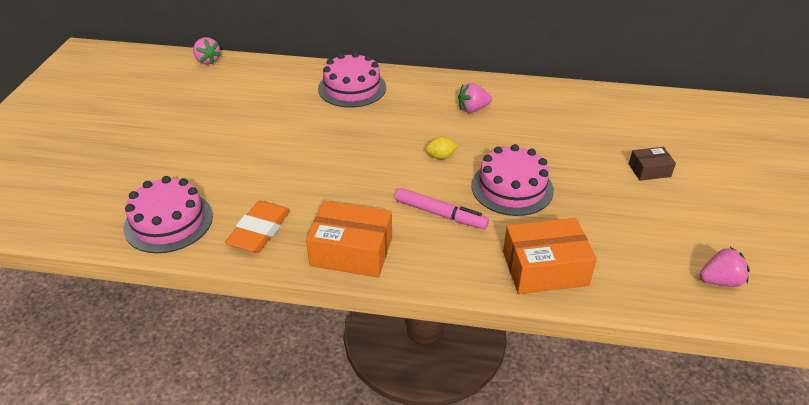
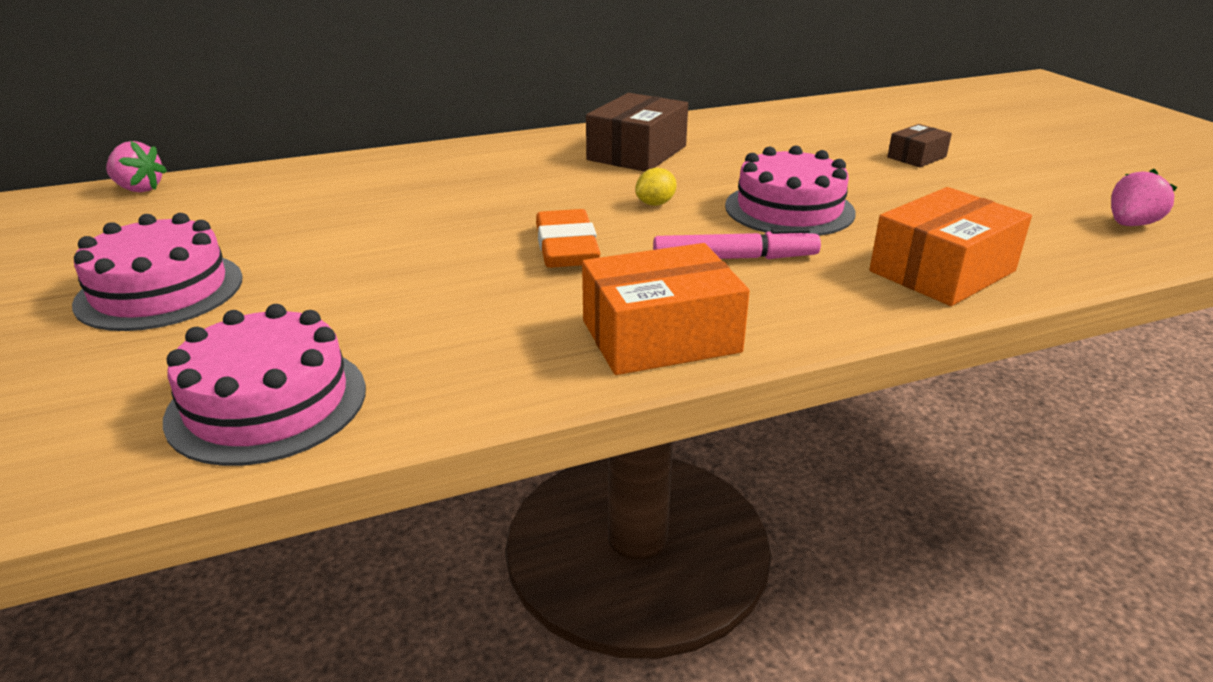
camera: 30 degrees left, 10 degrees down
orange eraser [225,201,290,253] -> orange eraser moved to [536,209,601,268]
pink cake [318,52,386,108] -> pink cake moved to [72,213,242,331]
pink strawberry [458,83,492,113] -> brown box [586,93,688,172]

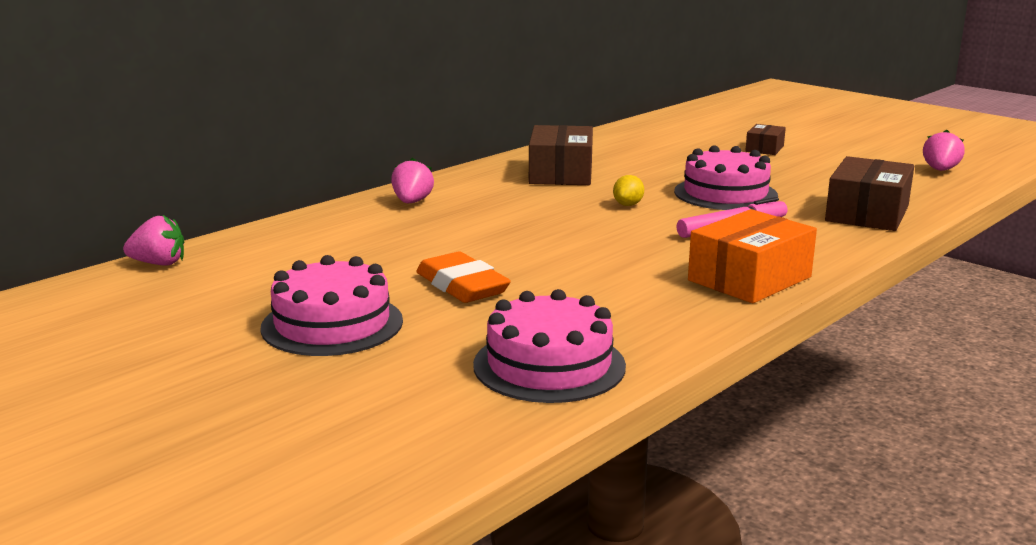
camera: 25 degrees left, 10 degrees down
orange eraser [536,209,601,268] -> orange eraser moved to [416,252,511,303]
orange box [869,187,1032,306] -> brown box [825,156,914,231]
none -> pink strawberry [391,158,434,203]

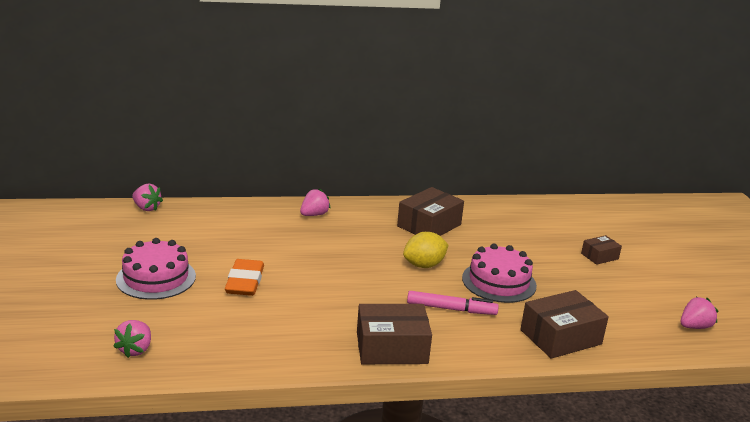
camera: 35 degrees right, 5 degrees up
pink cake [473,289,626,403] -> none
yellow lemon [613,175,644,206] -> yellow lemon [403,232,448,268], size x1.71
orange box [688,209,817,303] -> brown box [357,304,432,364]
none -> pink strawberry [113,320,151,358]

